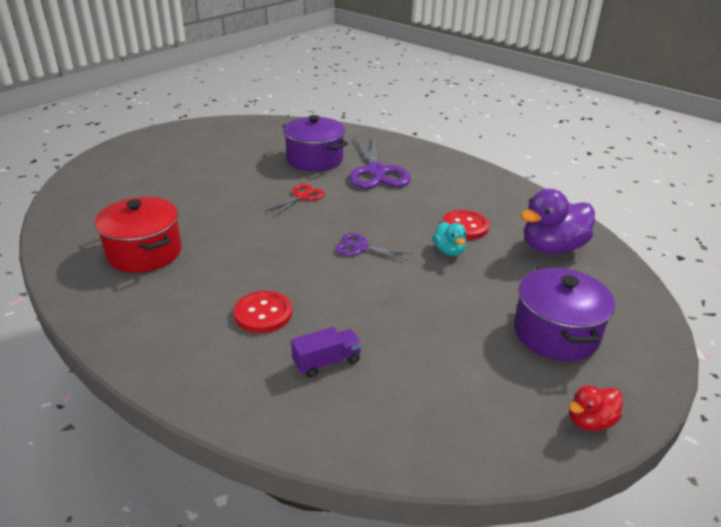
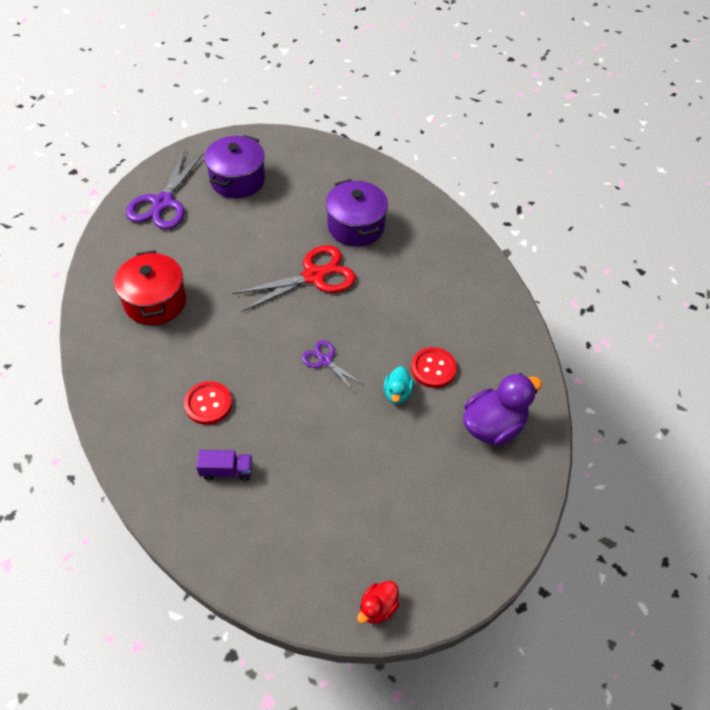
camera: 25 degrees right, 20 degrees up
red scissors [266,184,325,216] -> red scissors [233,245,356,312], size x1.88
purple scissors [349,135,411,189] -> purple scissors moved to [126,150,203,230]
purple pot [514,267,615,361] -> purple pot moved to [204,135,265,199]
purple duck [521,189,595,254] -> purple duck turned 150 degrees clockwise [463,373,542,446]
red duck [569,386,623,431] -> red duck turned 45 degrees counterclockwise [357,581,399,624]

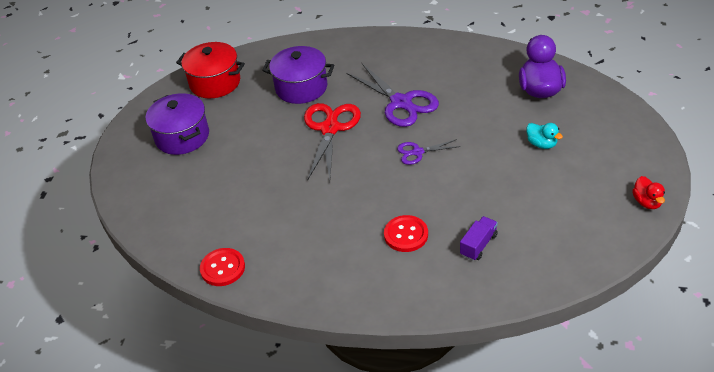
camera: 50 degrees left, 10 degrees down
red pot [114,250,186,325] -> red pot moved to [176,42,245,98]
purple scissors [126,150,203,230] -> purple scissors moved to [346,64,439,127]
turquoise duck [384,366,414,404] -> turquoise duck moved to [526,123,563,149]
red button [411,347,457,388] -> red button moved to [200,248,245,286]

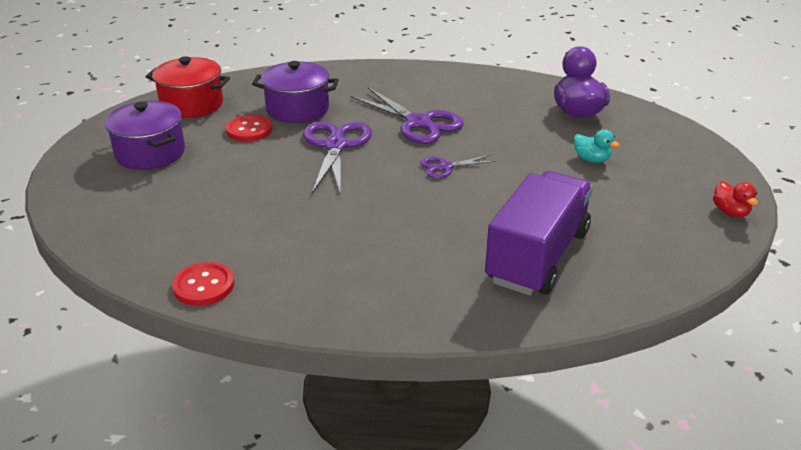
camera: 10 degrees left, 10 degrees down
red scissors [304,103,361,181] -> purple scissors [303,121,372,195]
red button [384,215,428,252] -> red button moved to [226,115,272,142]
purple truck [460,216,498,261] -> purple truck [485,171,593,295], size x2.46

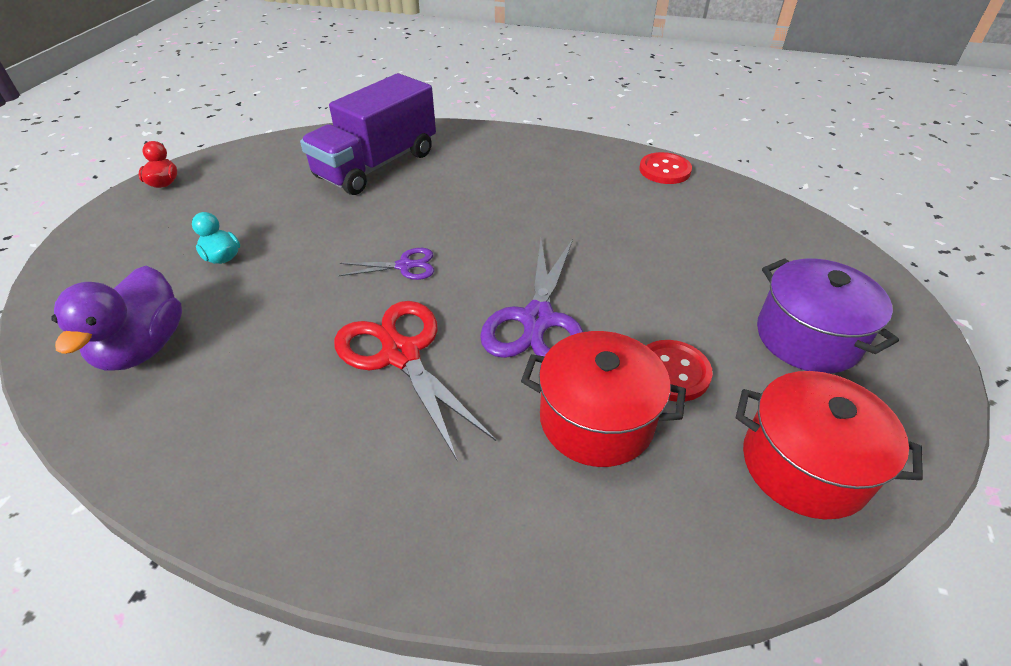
camera: 170 degrees left, 10 degrees up
purple pot [252,61,339,123] -> red pot [521,331,686,467]
purple scissors [351,87,464,144] -> red scissors [334,301,496,462]

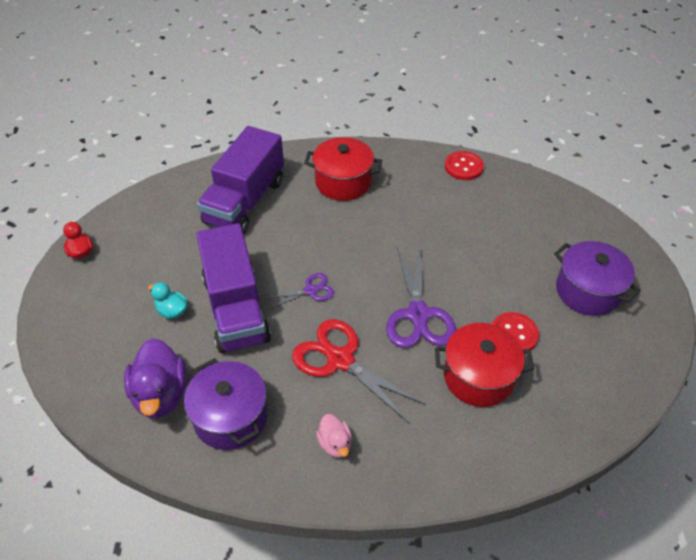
camera: 15 degrees left, 5 degrees up
red pot [736,371,923,519] -> red pot moved to [304,137,382,201]
none -> purple pot [184,358,267,450]
none -> purple truck [196,223,271,353]
none -> pink duck [316,414,352,458]

